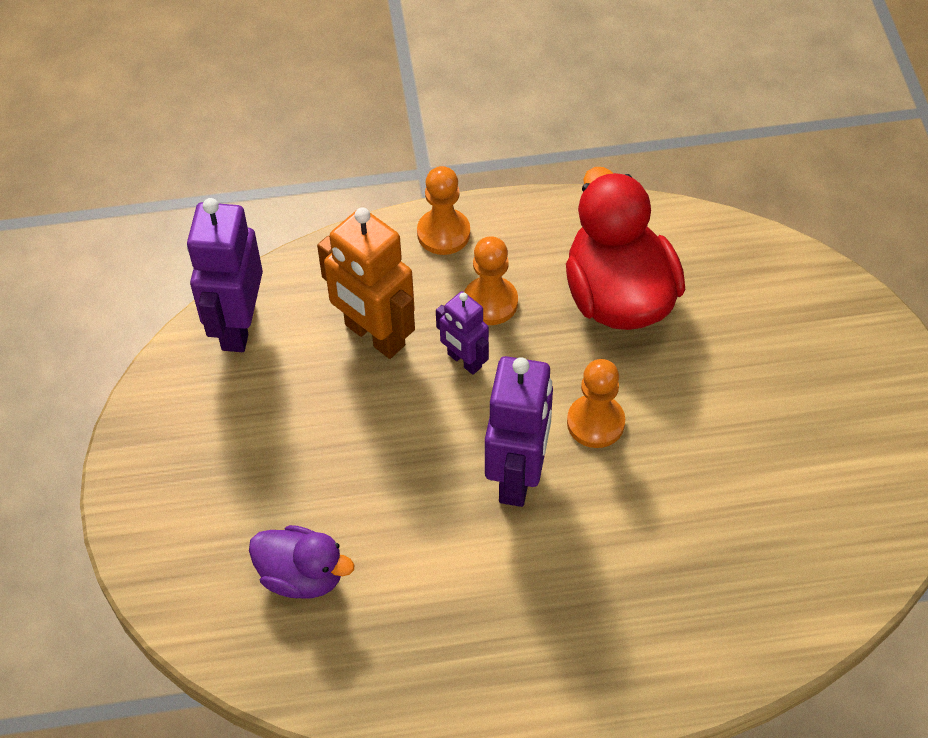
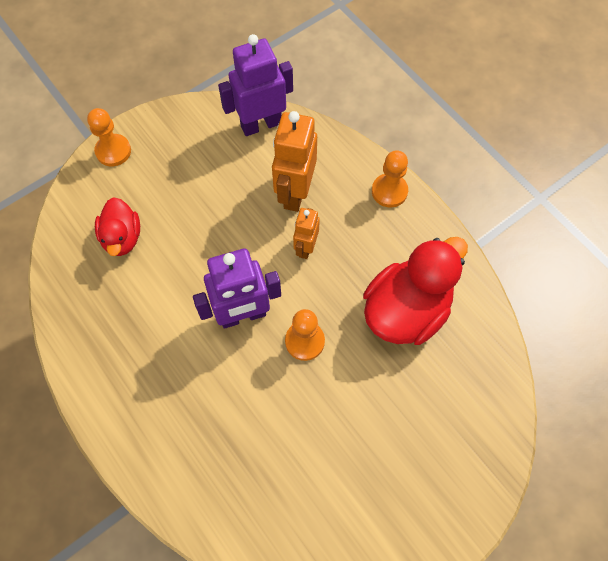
camera: 60 degrees right, 10 degrees up
purple duck [249,525,355,598] -> red duck [95,197,140,256]
purple robot [436,291,489,375] -> orange robot [293,208,320,259]
orange pawn [464,236,518,325] -> orange pawn moved to [87,108,131,166]

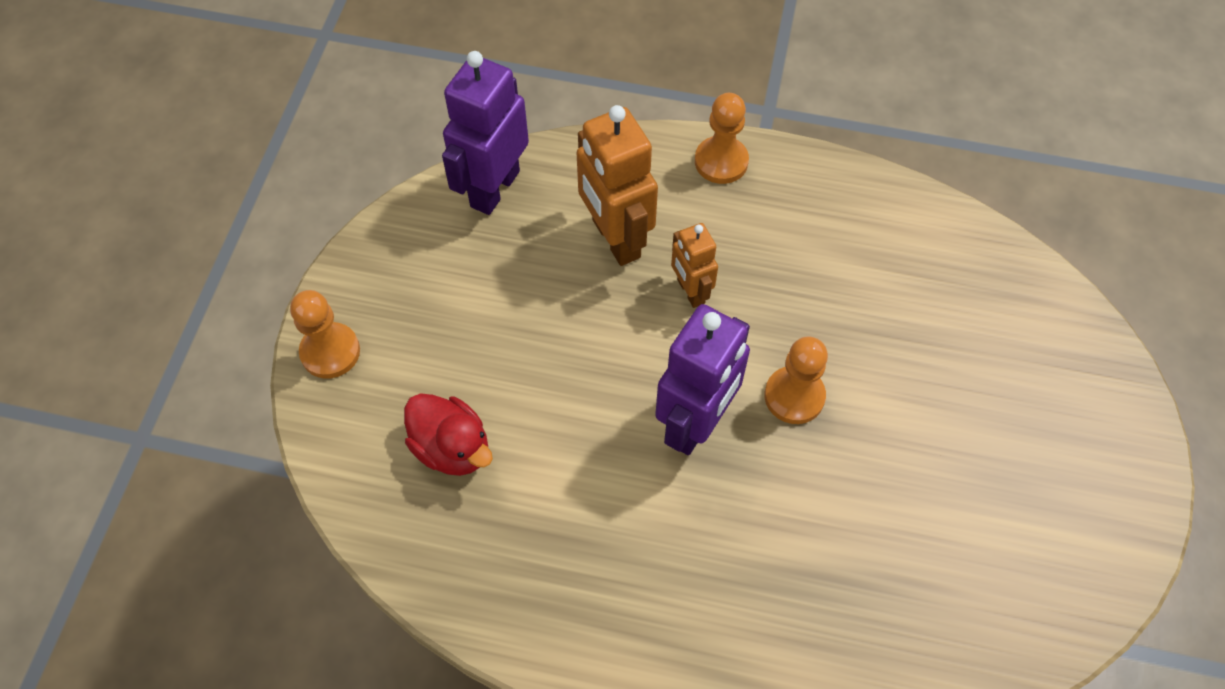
camera: 40 degrees left, 5 degrees down
red duck [363,237,468,345] -> none

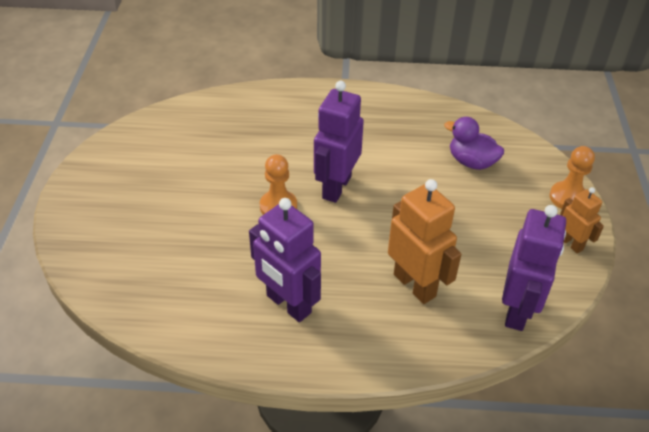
camera: 170 degrees right, 15 degrees down
red duck [404,393,493,476] -> purple duck [444,117,504,170]
orange robot [671,223,718,308] -> orange robot moved to [560,187,604,254]
orange pawn [695,93,749,184] -> none
none -> purple robot [249,198,321,322]

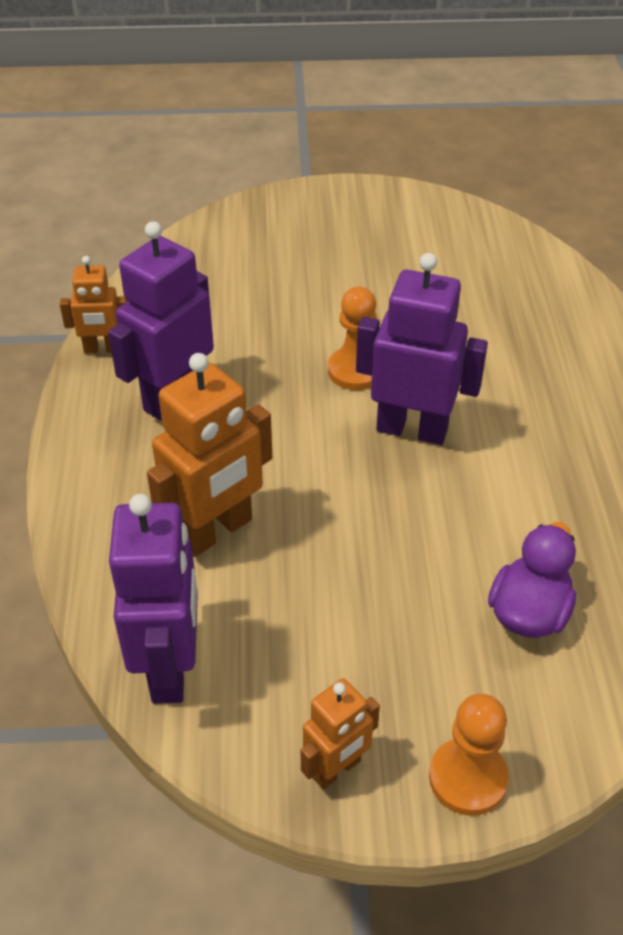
camera: 85 degrees right, 0 degrees up
purple robot [502,205,566,331] -> purple robot turned 105 degrees counterclockwise [109,494,198,704]
none -> orange robot [60,256,127,354]

